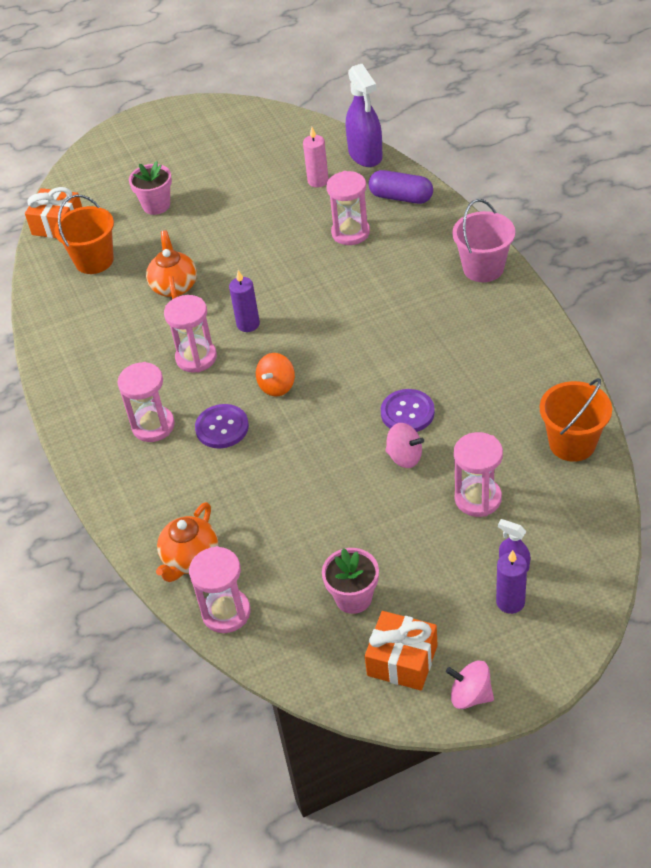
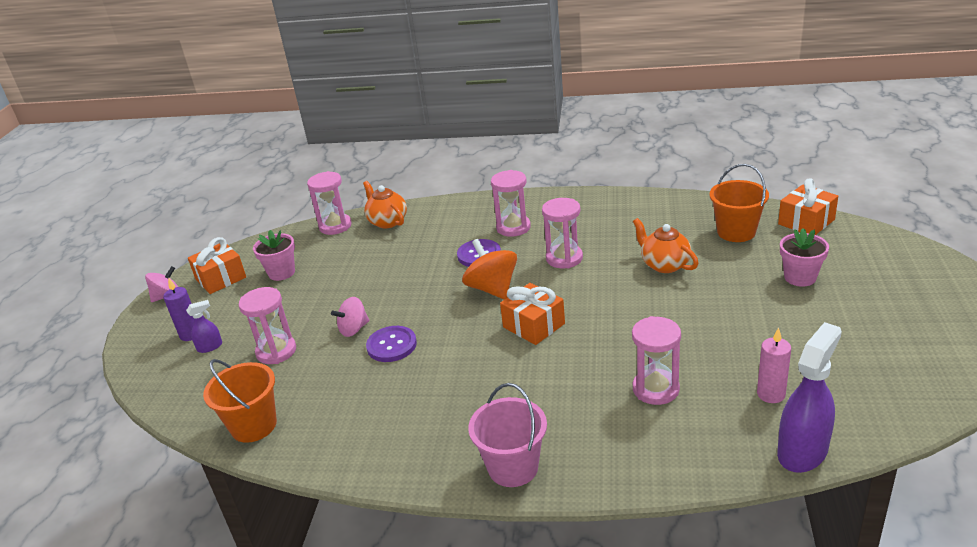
camera: 120 degrees right, 15 degrees down
orange teapot [146,230,197,299] -> orange teapot turned 150 degrees counterclockwise [633,218,699,273]
purple candle [229,270,260,332] -> none
orange spinning top [256,353,295,396] -> orange spinning top [462,239,517,300], size x1.54
purple spray bottle [346,64,383,167] -> purple spray bottle turned 120 degrees clockwise [777,322,842,473]
purple capsule [368,170,433,204] -> none
none -> orange gift [500,283,565,345]

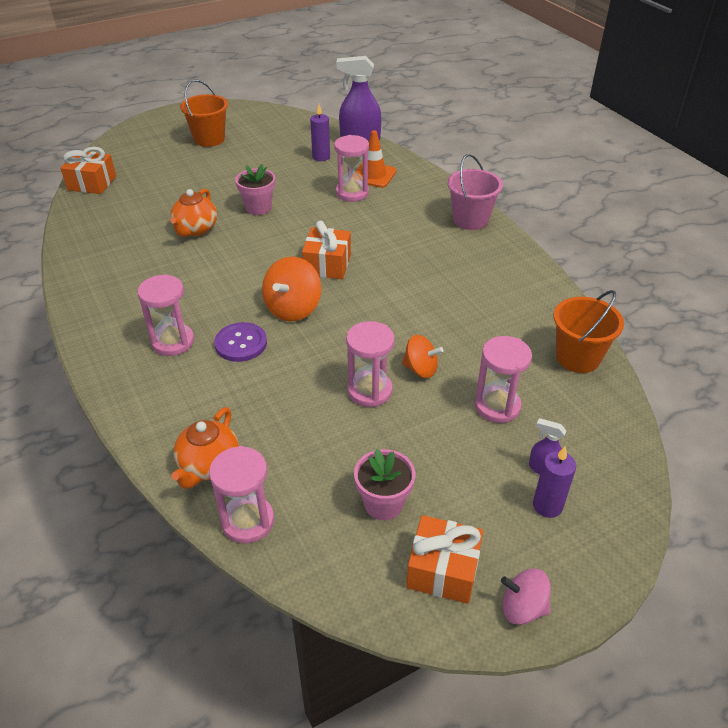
camera: 130 degrees left, 10 degrees up
pink spinning top [331,297,369,337] -> orange spinning top [402,335,443,378]
purple button [366,326,417,362] -> none
pink hourglass [542,198,583,268] -> pink hourglass moved to [346,321,395,407]
orange bucket [709,164,769,242] -> orange bucket moved to [180,80,228,147]
pink candle [757,327,791,403] -> purple candle [310,104,330,161]
pink flower pot [780,228,829,287] -> pink flower pot moved to [235,164,275,215]
none -> orange traffic cone [356,130,396,188]

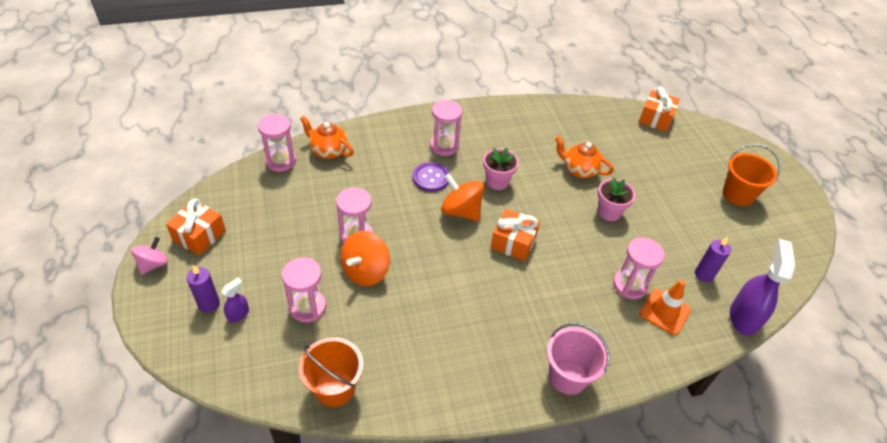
camera: 100 degrees right, 5 degrees up
pink flower pot [354,449,415,520] -> pink flower pot moved to [483,148,519,190]
orange spinning top [402,335,443,378] -> orange spinning top [340,231,390,286], size x1.54

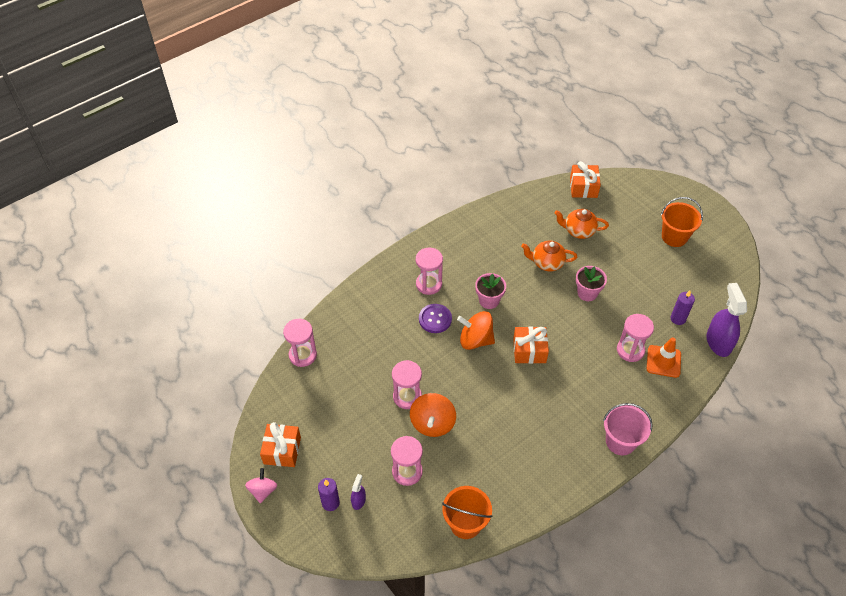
camera: 20 degrees left, 5 degrees up
orange teapot [300,116,354,159] -> orange teapot moved to [554,209,609,239]

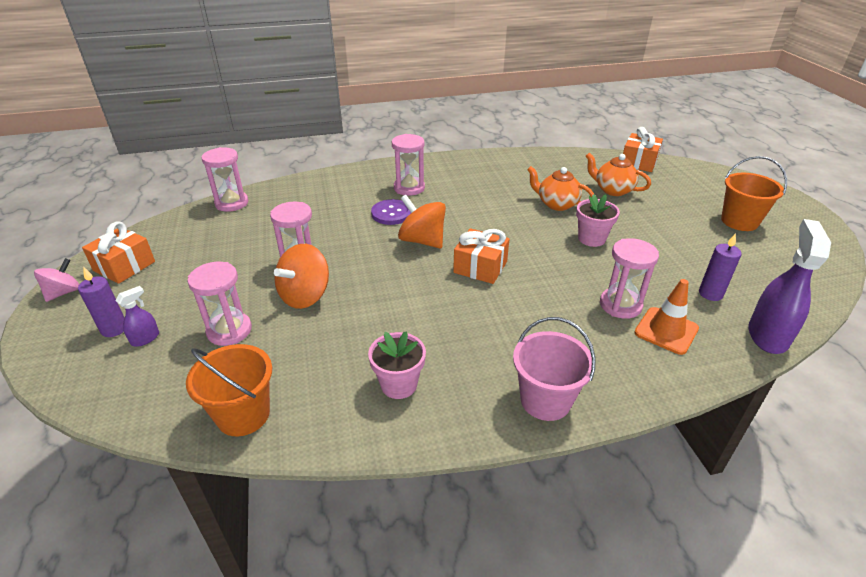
camera: 25 degrees right, 15 degrees down
pink flower pot [475,273,506,309] -> pink flower pot moved to [368,331,426,399]

